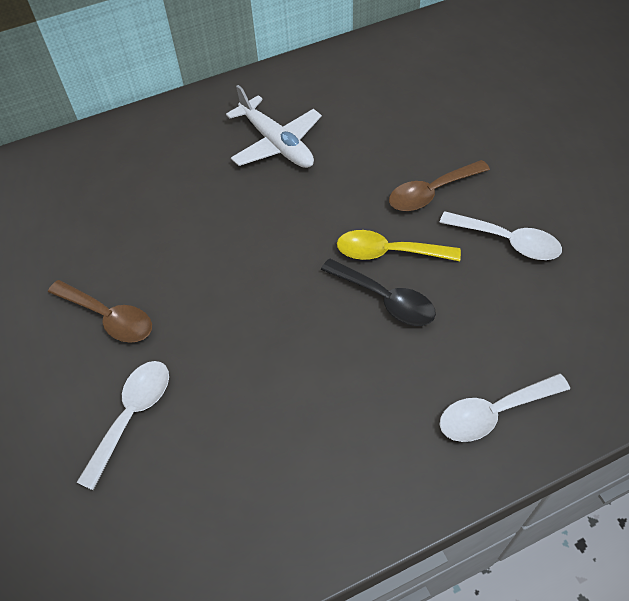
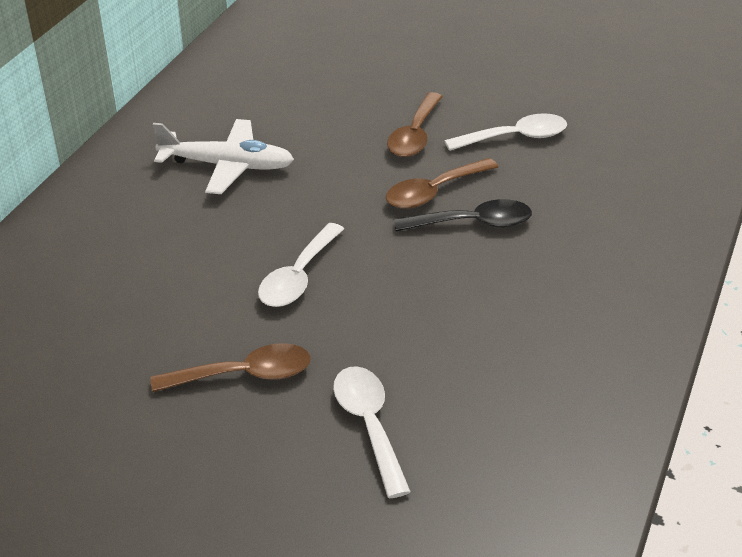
camera: 45 degrees left, 15 degrees down
yellow spoon [337,230,461,261] -> brown spoon [386,158,498,209]
white spoon [439,374,570,442] -> white spoon moved to [258,223,344,307]

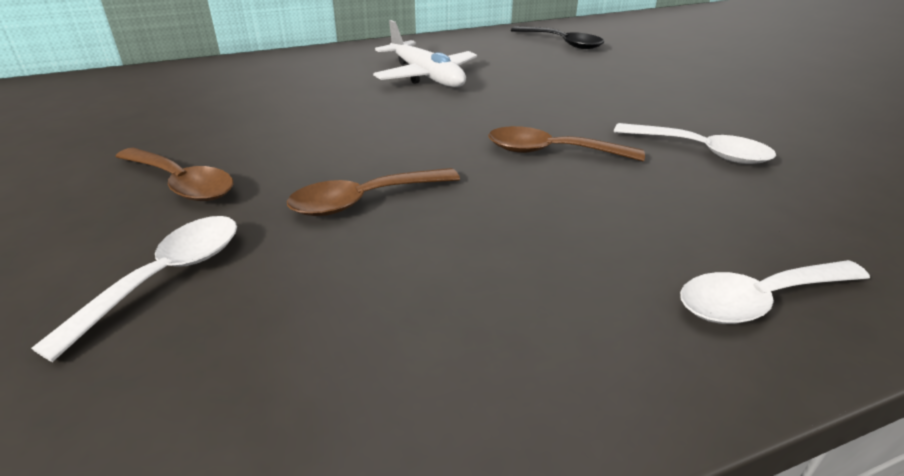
camera: 45 degrees right, 5 degrees down
white spoon [258,223,344,307] -> white spoon moved to [680,260,870,324]
brown spoon [387,92,443,157] -> brown spoon moved to [287,168,460,216]
black spoon [394,199,532,232] -> black spoon moved to [511,26,604,49]

